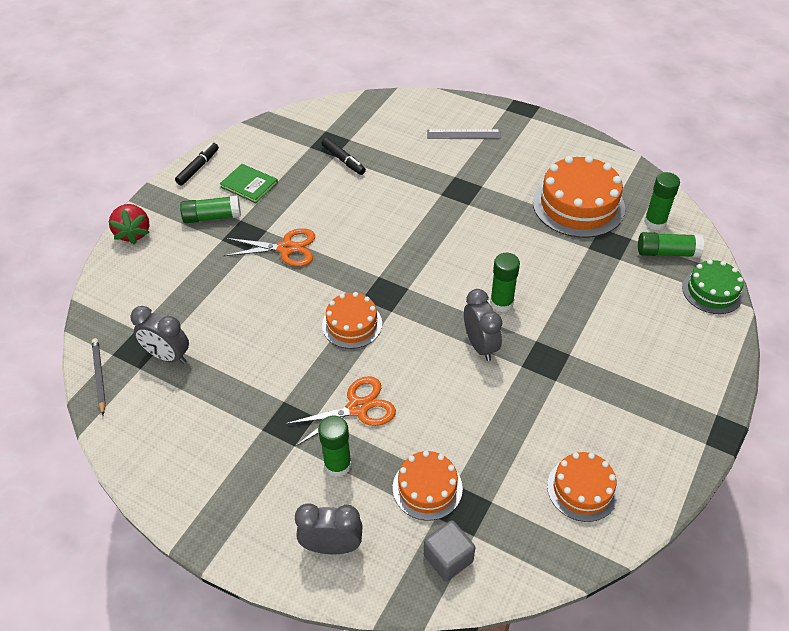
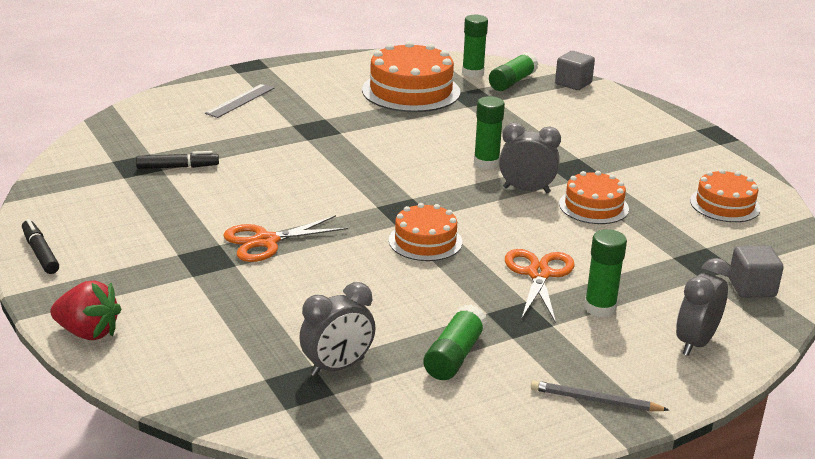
camera: 60 degrees left, 20 degrees down
grey pencil [92,338,106,415] -> grey pencil moved to [531,380,669,411]
green glue stick [180,195,241,223] -> green glue stick moved to [423,304,487,380]
green book [220,164,278,203] -> none
orange scissors [223,228,315,266] -> orange scissors turned 150 degrees counterclockwise [223,215,348,262]
orange cake [393,451,463,521] -> orange cake moved to [559,171,629,224]
green cake [682,260,744,314] -> grey cube [555,51,595,90]

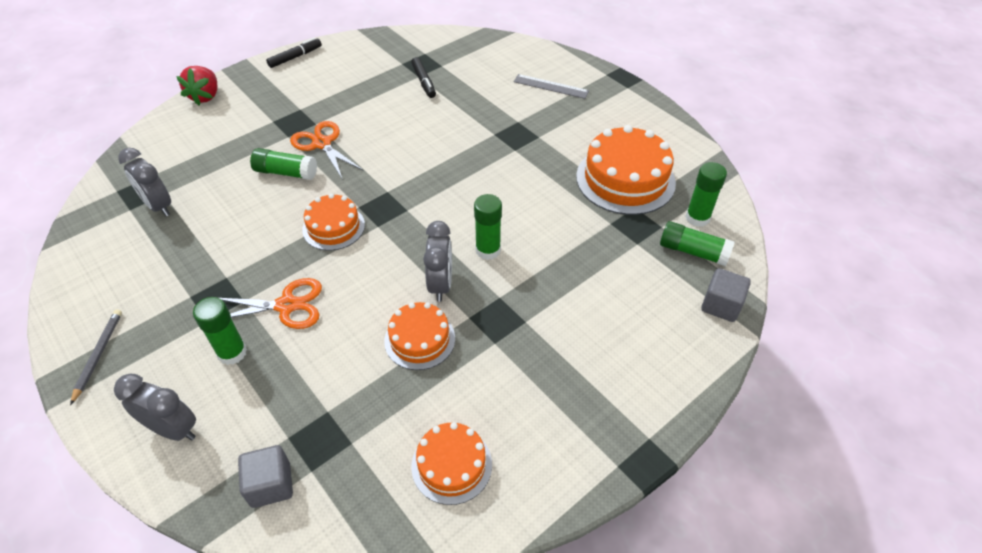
camera: 80 degrees right, 20 degrees up
green glue stick [423,304,487,380] -> green glue stick moved to [250,148,317,180]

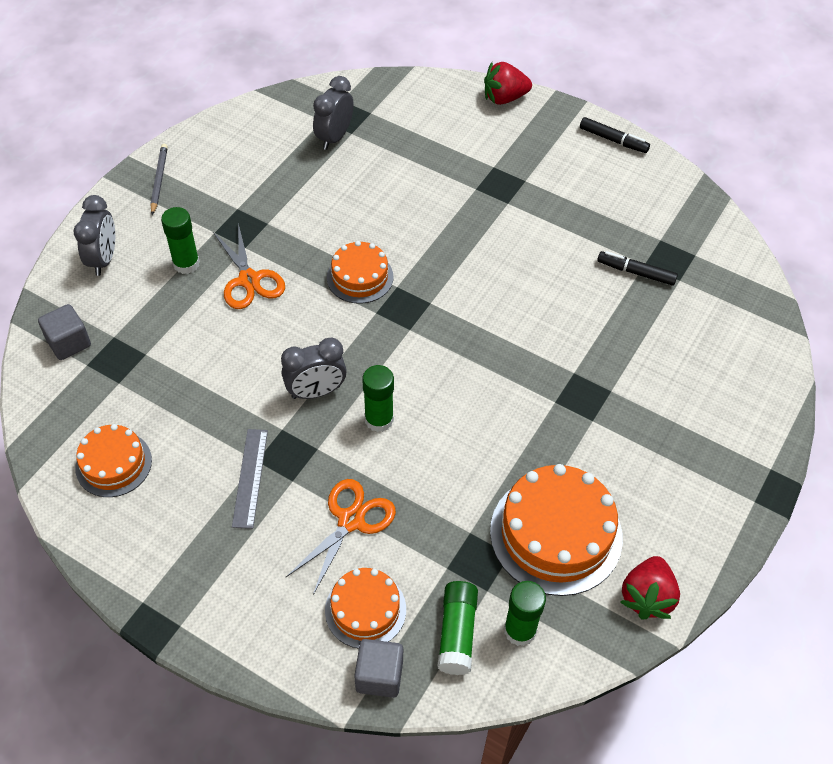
camera: 70 degrees right, 5 degrees up
grey pencil [70,309,122,405] -> grey pencil turned 75 degrees counterclockwise [150,144,168,215]
green glue stick [250,148,317,180] -> none
orange scissors [290,121,364,180] -> orange scissors moved to [286,479,396,595]
orange cake [384,302,455,370] -> orange cake moved to [325,568,406,649]
black marker [411,57,436,98] -> black marker turned 60 degrees clockwise [597,251,678,286]
grey ruler [514,74,589,99] -> grey ruler moved to [232,429,268,529]
none -> red strawberry [620,556,680,620]

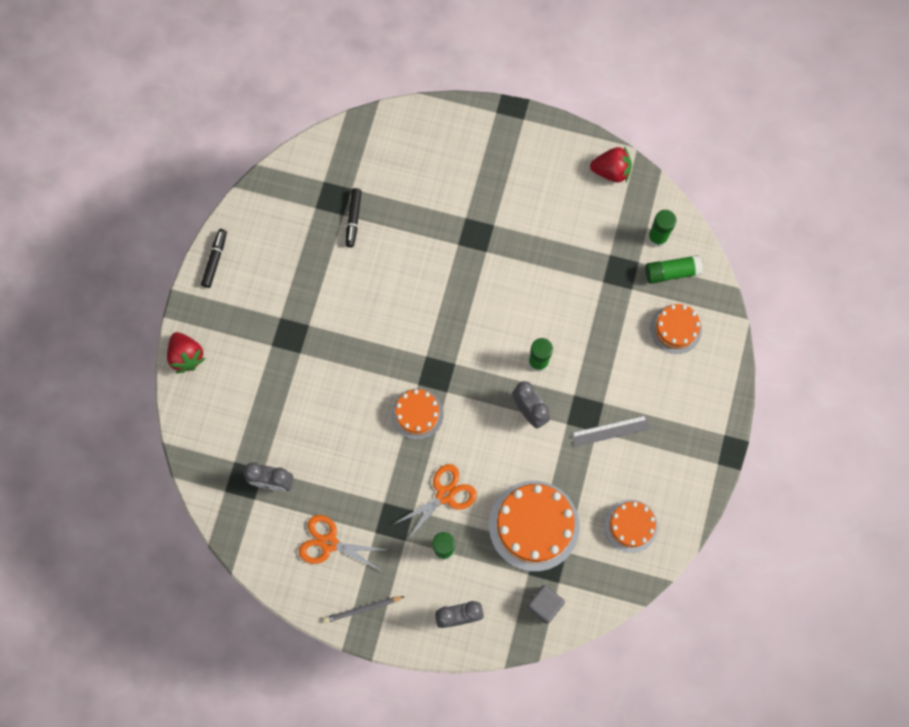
camera: 105 degrees left, 20 degrees up
orange scissors [286,479,396,595] -> orange scissors moved to [299,515,386,571]
grey cube [354,639,403,698] -> none
orange cake [490,464,623,596] -> orange cake moved to [489,481,580,571]

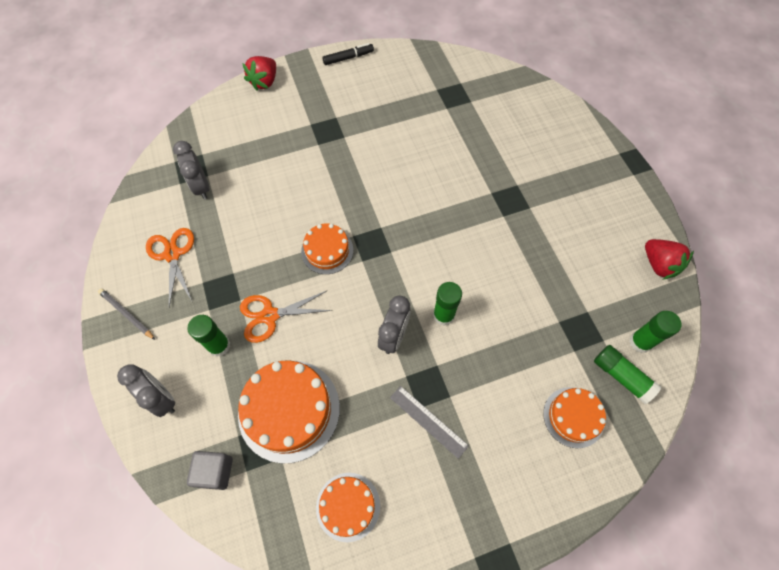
camera: 55 degrees right, 10 degrees down
black marker [346,188,362,248] -> none
orange scissors [392,464,477,541] -> orange scissors turned 150 degrees clockwise [240,290,332,343]

